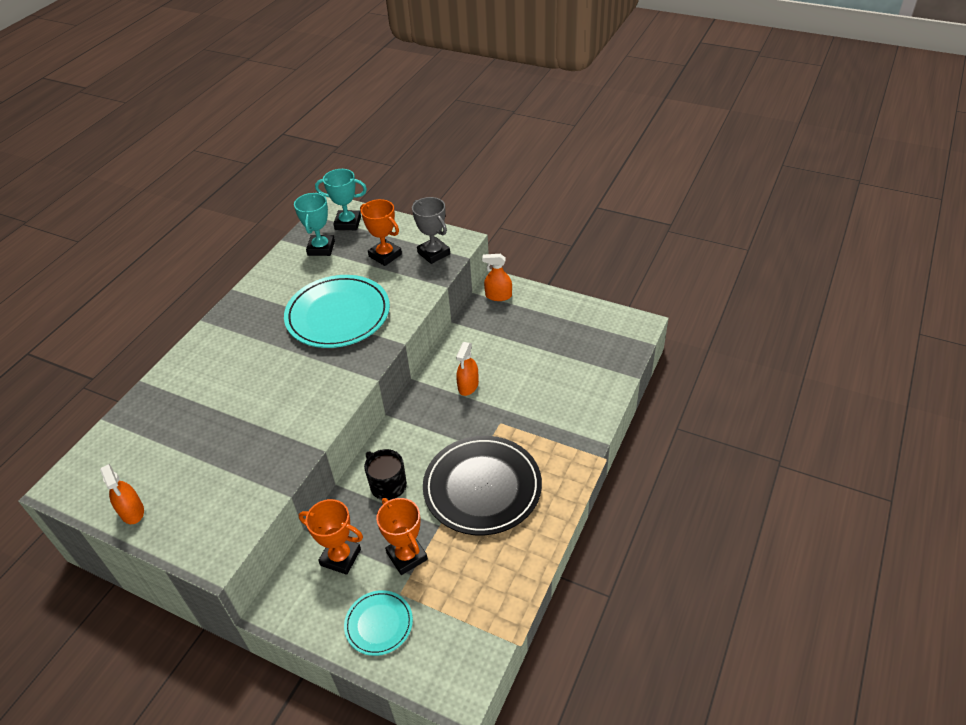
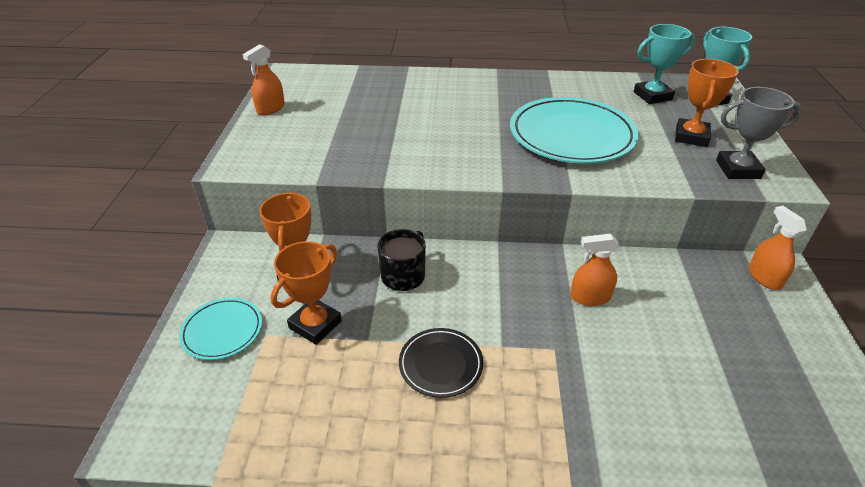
camera: 65 degrees right, 5 degrees down
grey trophy [412,197,450,264] -> grey trophy turned 60 degrees clockwise [716,87,802,179]
black plate [423,436,542,535] -> black plate [399,328,483,398], size x0.51

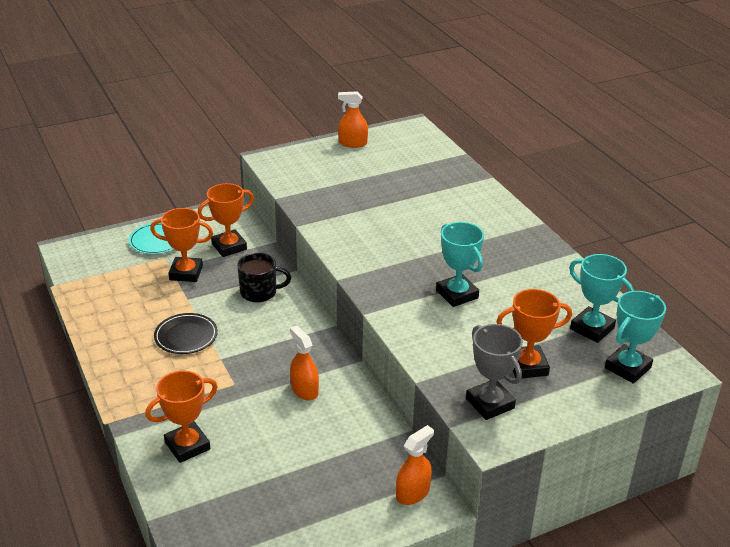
camera: 60 degrees right, 5 degrees down
turquoise plate [510,97,639,164] -> turquoise trophy [436,222,484,307]
none -> orange trophy [145,371,218,463]

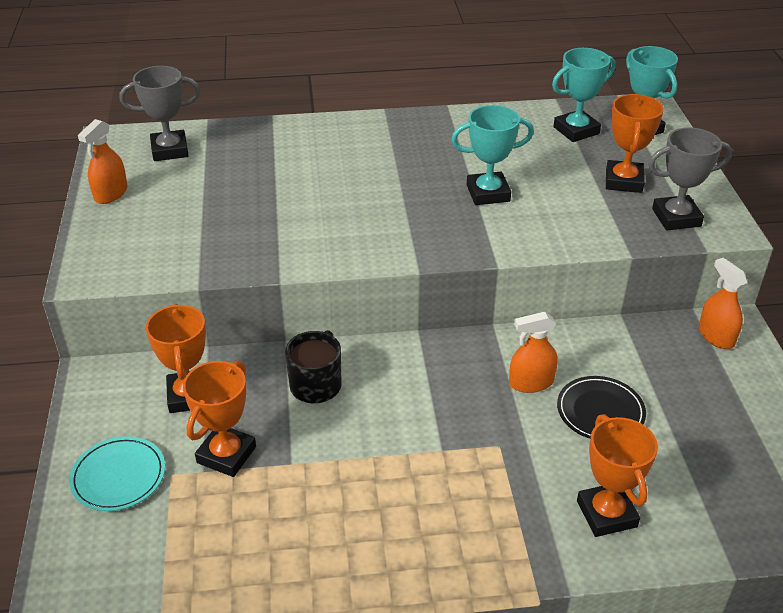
camera: 70 degrees left, 5 degrees up
black plate [154,313,218,354] -> black plate moved to [557,376,646,439]
none -> grey trophy [120,66,200,161]

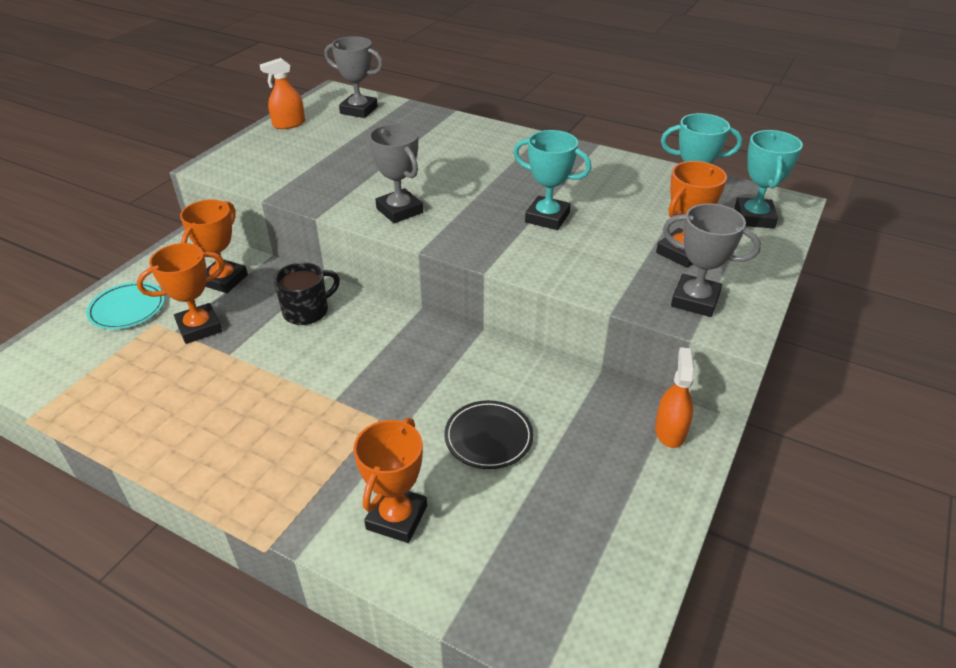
camera: 35 degrees right, 0 degrees up
orange spray bottle [509,312,558,393] -> none
none -> grey trophy [369,124,423,223]

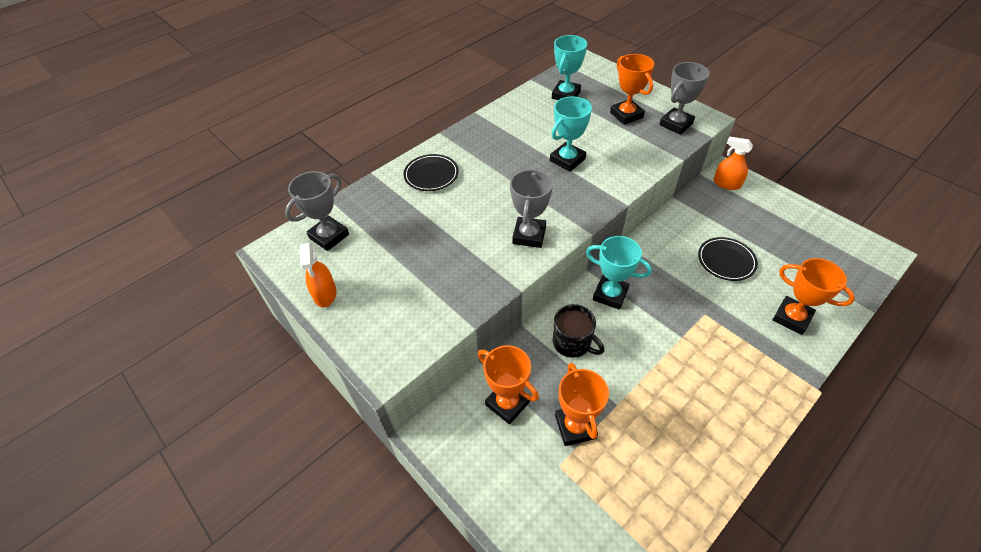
camera: 70 degrees left, 10 degrees up
turquoise plate [86,282,165,329] -> none
black mug [274,262,340,325] -> black mug turned 150 degrees clockwise [553,304,604,358]
grey trophy [369,124,423,223] -> grey trophy turned 60 degrees counterclockwise [510,168,553,248]
turquoise trophy [735,130,803,228] -> turquoise trophy moved to [586,236,652,310]
none -> black plate [404,154,459,191]

